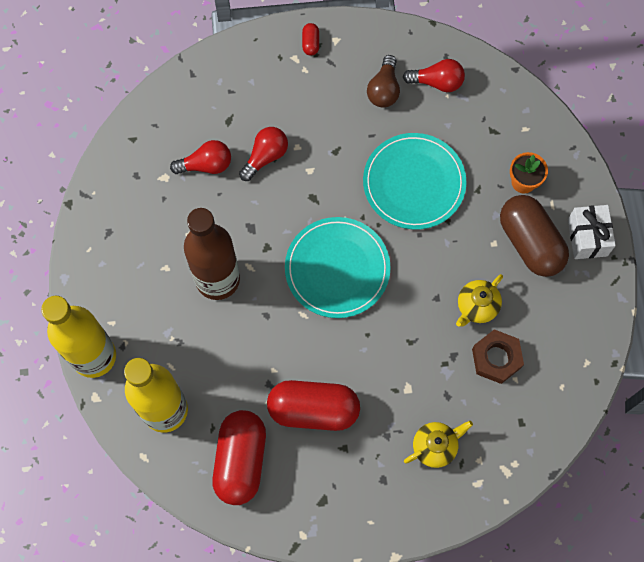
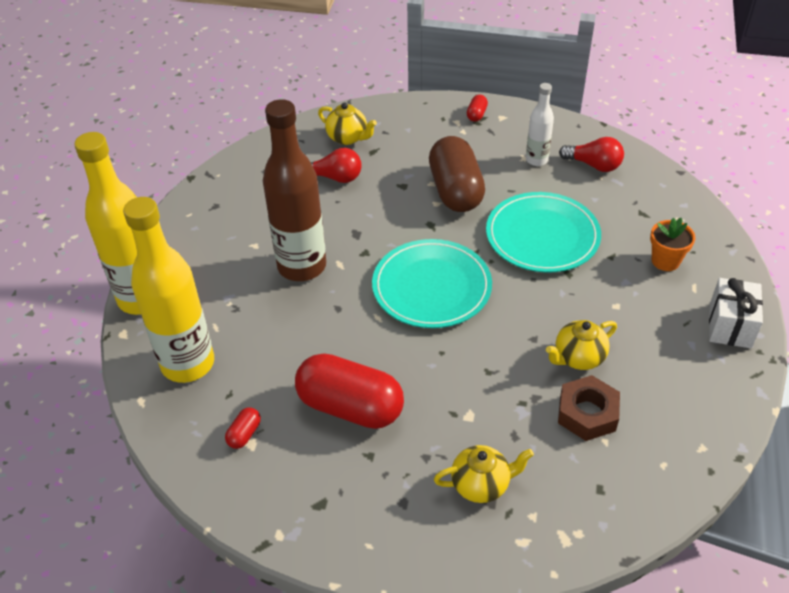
camera: 20 degrees right, 25 degrees down
red capsule [212,410,266,505] -> red capsule [225,407,261,449], size x0.40
red light bulb [239,127,288,181] -> none
brown light bulb [367,55,400,108] -> white bottle [526,83,554,166]
brown capsule [500,195,569,277] -> brown capsule moved to [429,136,485,212]
none -> yellow teapot [318,102,377,145]

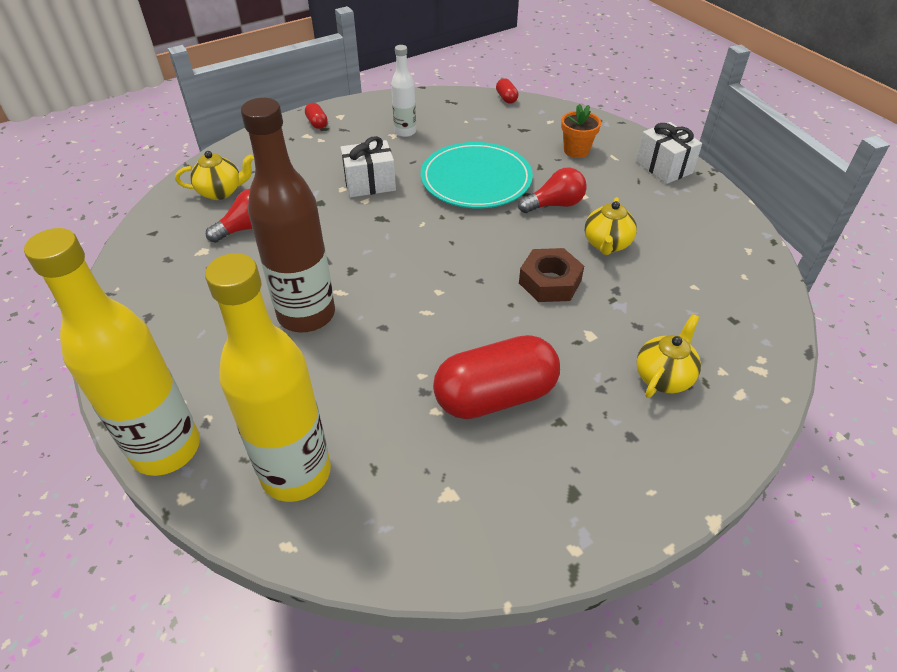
camera: 45 degrees left, 0 degrees up
red capsule [225,407,261,449] -> red capsule moved to [496,78,519,103]
turquoise plate [372,239,492,328] -> none
brown capsule [429,136,485,212] -> white gift [340,136,396,197]
brown nut [558,375,620,441] -> brown nut moved to [519,248,584,302]
red light bulb [559,137,624,172] -> red light bulb moved to [518,167,587,213]

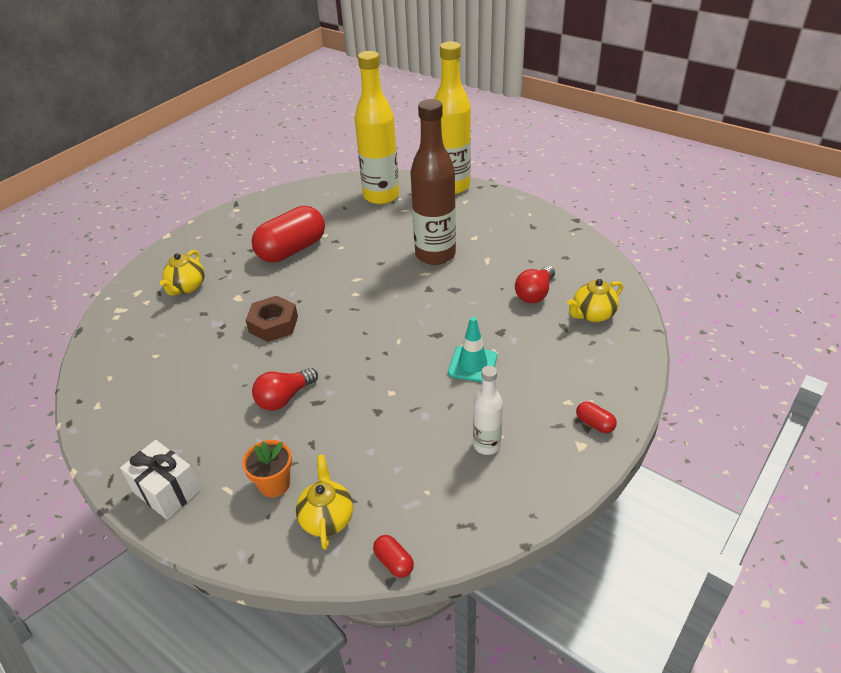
camera: 160 degrees right, 5 degrees down
white gift [340,136,396,197] -> turquoise traffic cone [448,317,497,382]
turquoise plate [421,142,533,208] -> none
yellow teapot [585,197,637,255] -> yellow teapot moved to [296,455,353,550]

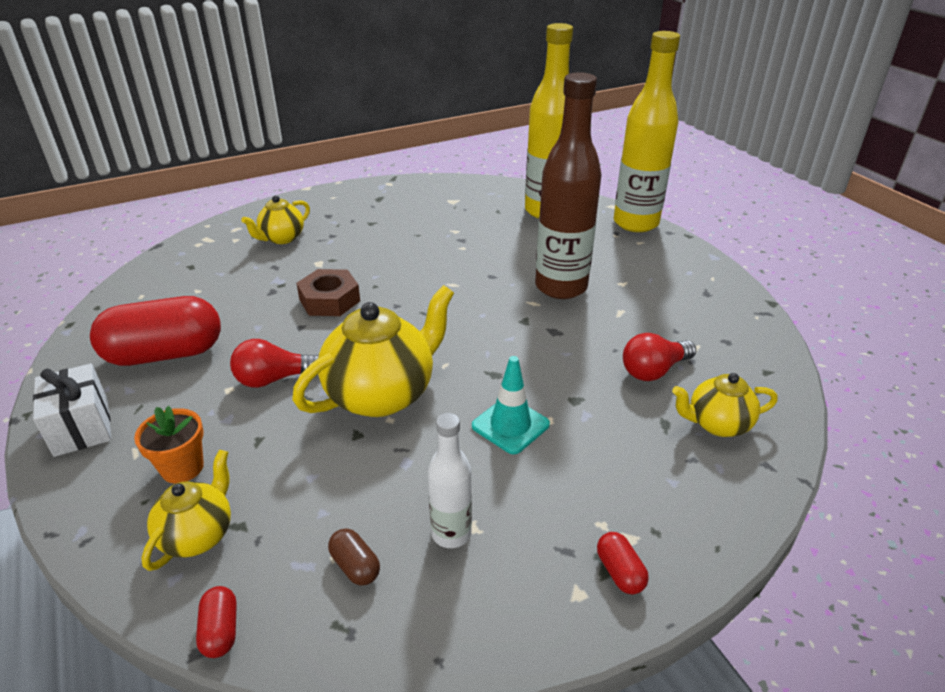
camera: 25 degrees right, 5 degrees down
red capsule [251,206,325,262] -> red capsule moved to [90,296,221,366]
none -> yellow teapot [292,285,454,417]
none -> brown capsule [328,528,380,585]

